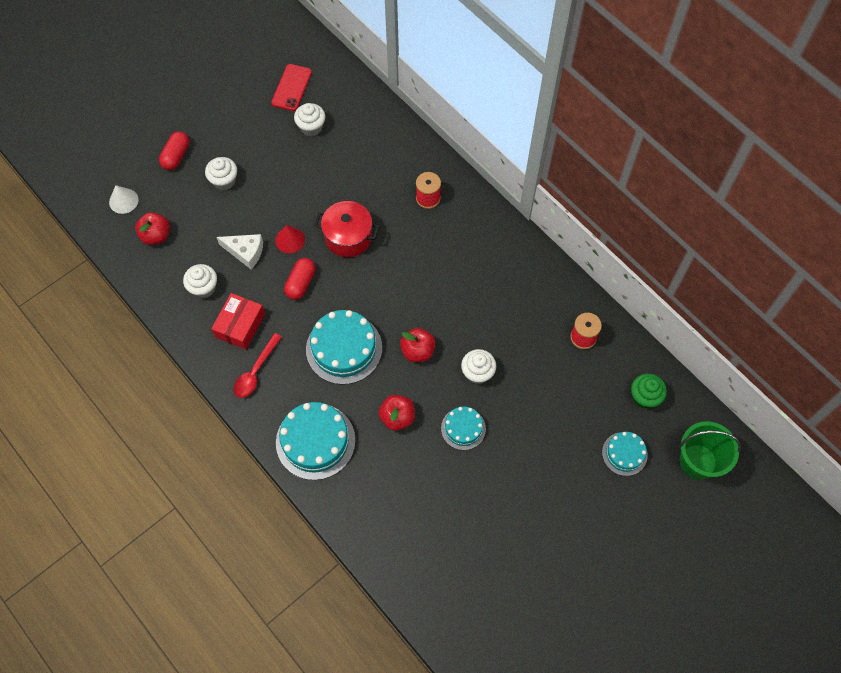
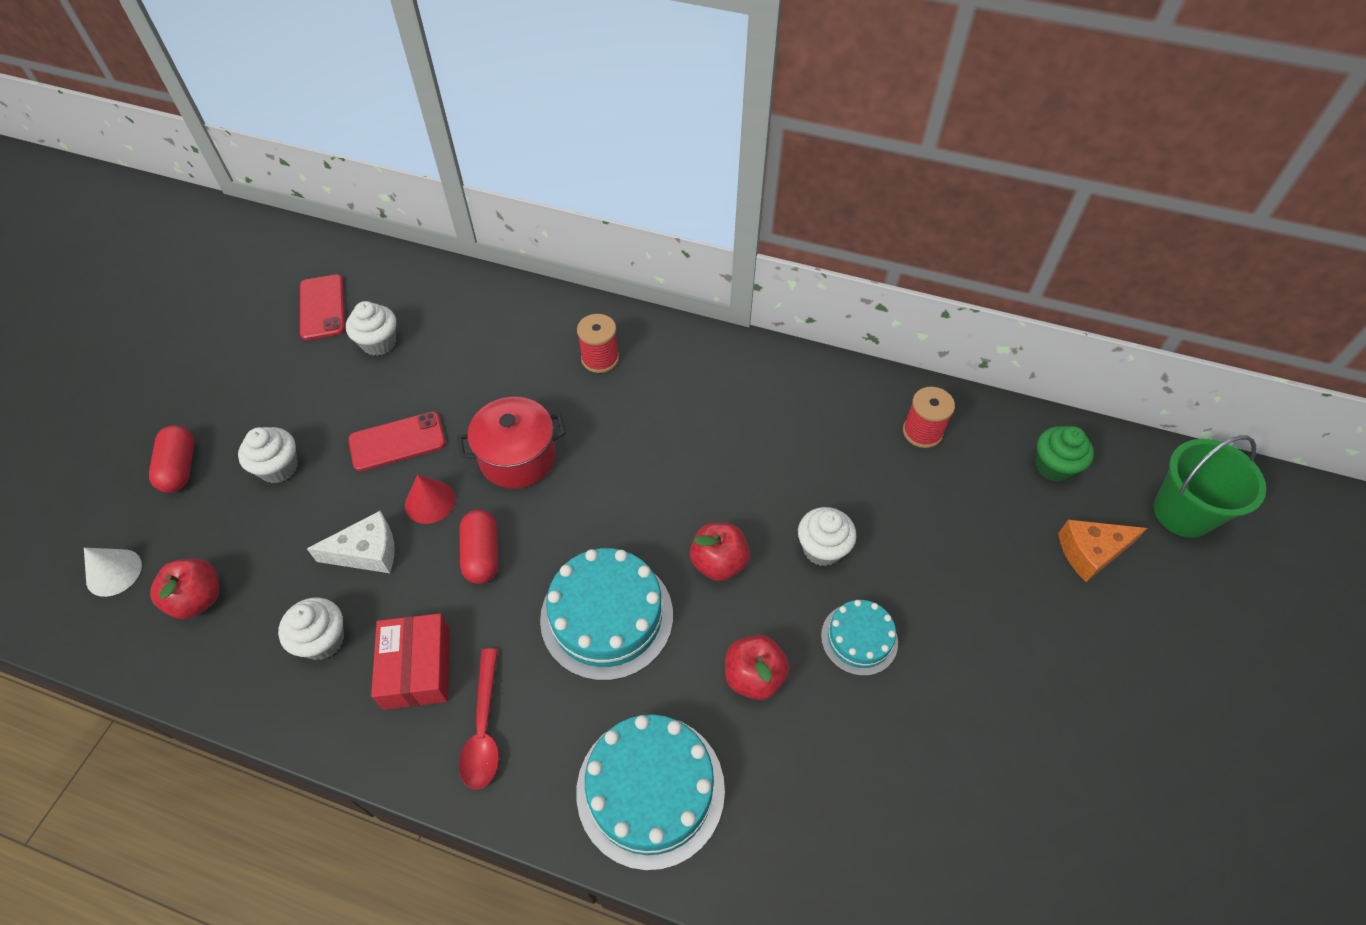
camera: 30 degrees left, 10 degrees down
turquoise cake [602,432,648,476] -> orange cheese [1058,520,1147,582]
none -> red phone [348,412,446,471]

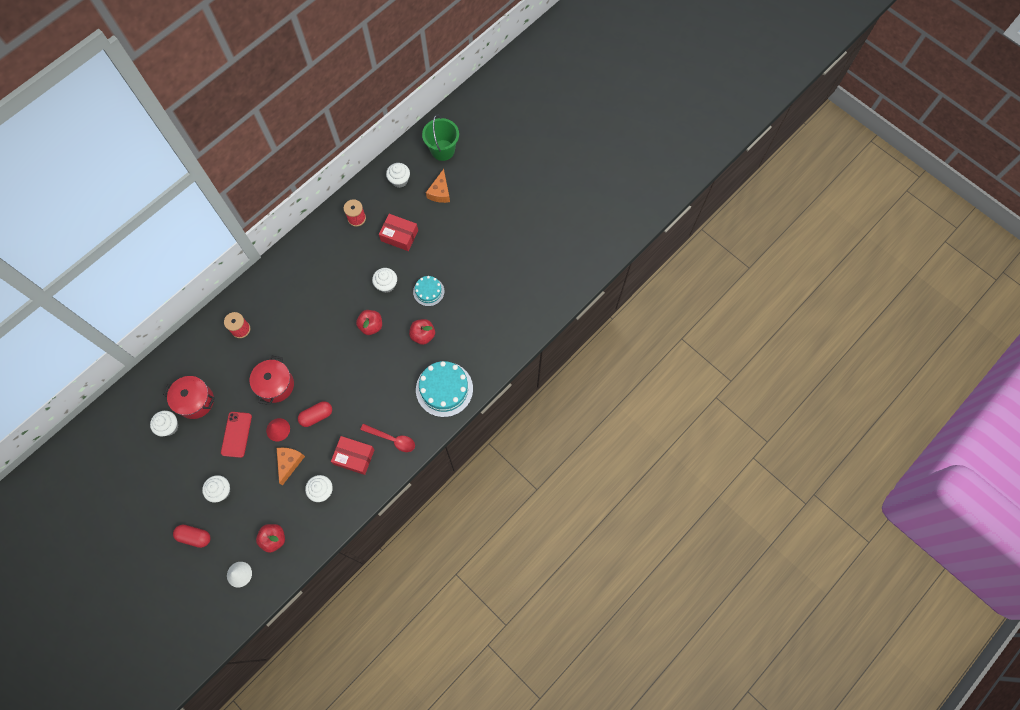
camera: 65 degrees left, 15 degrees up
red phone [300,275,345,340] -> none
white cheese [307,511,395,573] -> orange cheese [277,448,305,485]
red capsule [459,510,498,584] -> red capsule turned 45 degrees counterclockwise [298,401,332,427]
turquoise cake [540,548,673,681] -> none
green cupcake [1036,426,1094,482] -> white cupcake [386,163,410,188]
none -> red pot [163,376,215,419]
none -> red box [379,214,418,251]

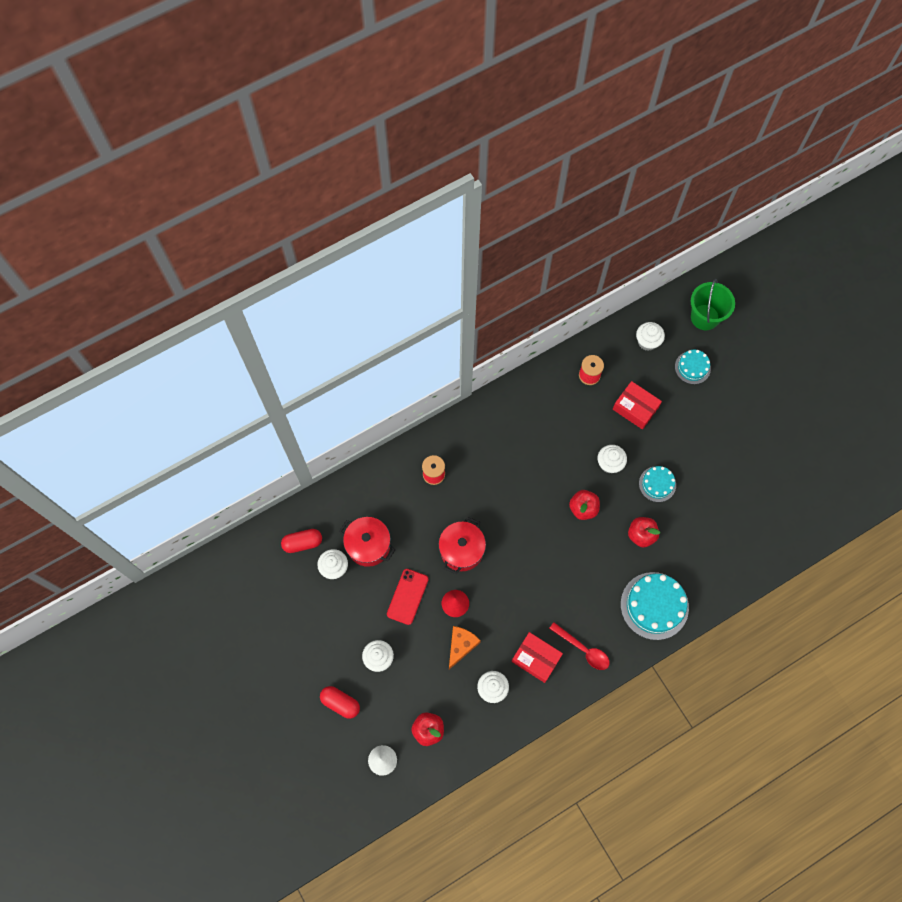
camera: 15 degrees right, 0 degrees up
red capsule [298,401,332,427] -> red capsule moved to [281,529,322,553]
orange cheese [426,169,450,203] -> turquoise cake [675,350,711,384]

